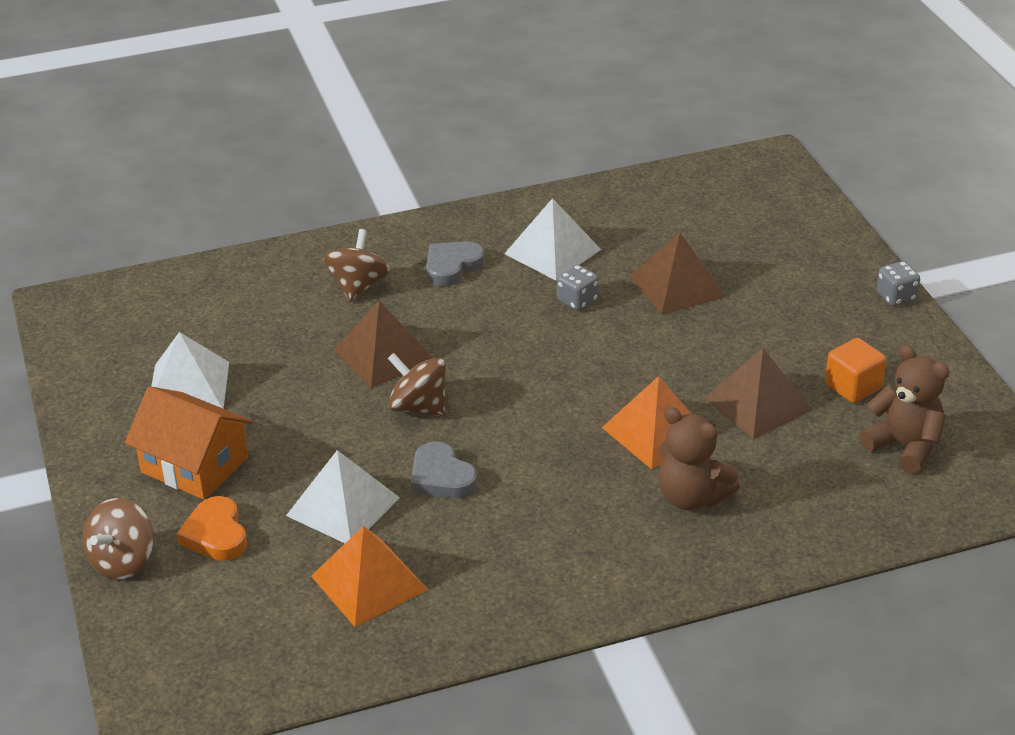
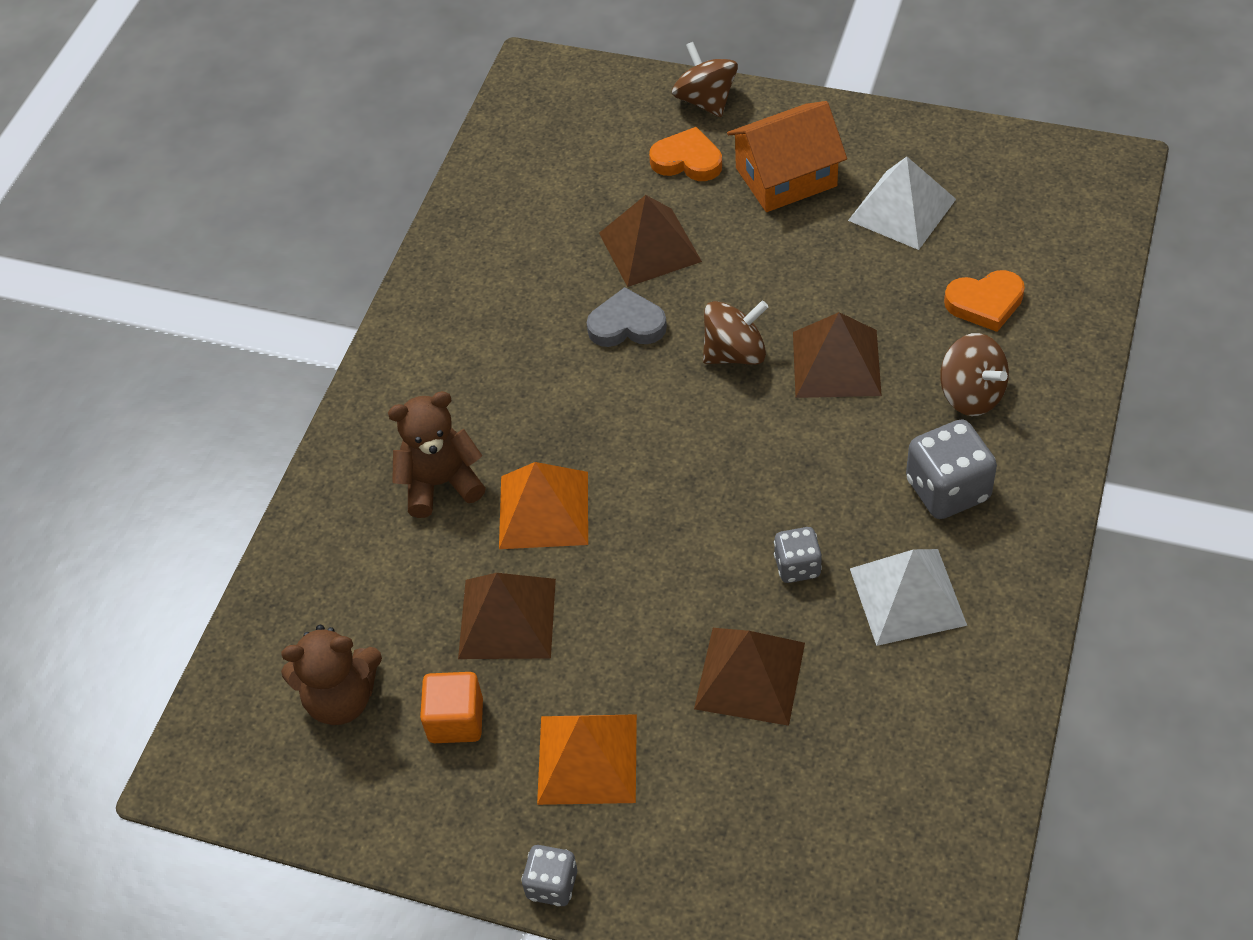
camera: 130 degrees right, 15 degrees up
white pyramid [286,450,400,543] -> brown pyramid [599,195,702,287]
orange pyramid [311,526,428,627] -> orange pyramid moved to [537,714,637,805]
grey heart [426,241,485,287] -> grey dice [906,419,997,519]
none -> orange heart [944,270,1025,332]

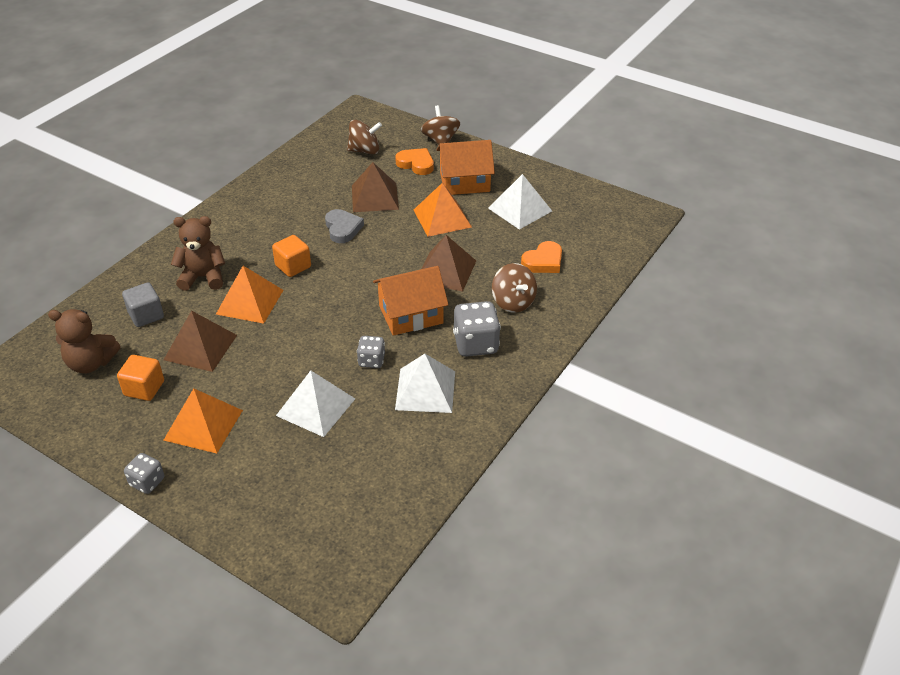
camera: 10 degrees right, 10 degrees down
grey heart [587,287,667,347] -> grey heart turned 60 degrees clockwise [325,209,364,243]
brown pyramid [694,628,805,726] -> white pyramid [276,371,355,437]
brown spinning top [703,300,768,365] -> brown spinning top moved to [347,120,382,154]
orange heart [944,270,1025,332] -> orange heart turned 45 degrees counterclockwise [521,241,562,273]
none -> grey cube [122,282,164,327]
none -> orange cube [272,235,311,277]
none -> orange house [373,266,449,336]
none -> orange pyramid [414,183,472,237]

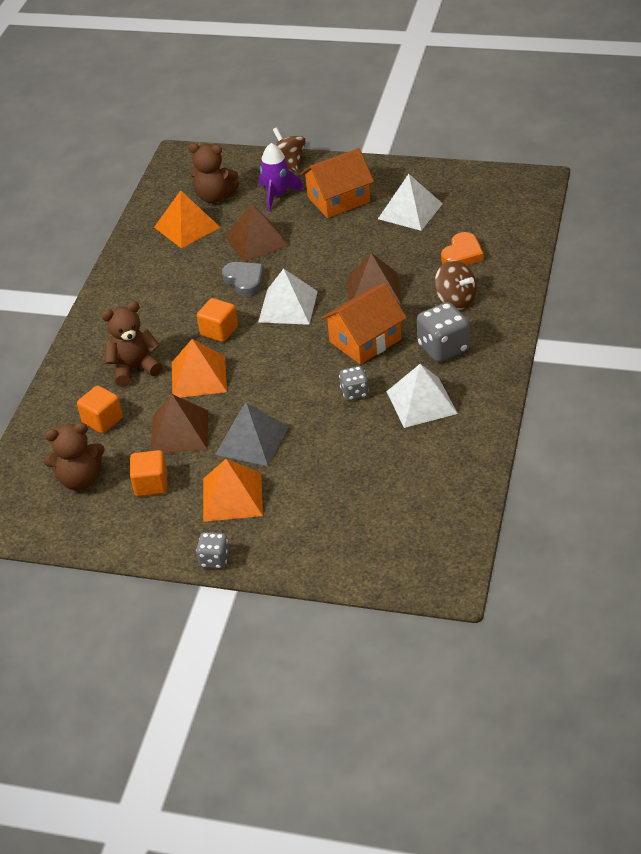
camera: 15 degrees left, 0 degrees up
grey cube [122,282,164,327] -> orange cube [77,385,123,434]
white pyramid [276,371,355,437] -> white pyramid moved to [258,269,318,325]
brown spinning top [347,120,382,154] -> brown teddy bear [188,143,239,203]
orange heart [395,148,434,175] -> purple rocket [259,143,304,212]
orange pyramid [414,183,472,237] -> orange pyramid moved to [154,190,221,248]
none -> grey pyramid [215,403,289,466]

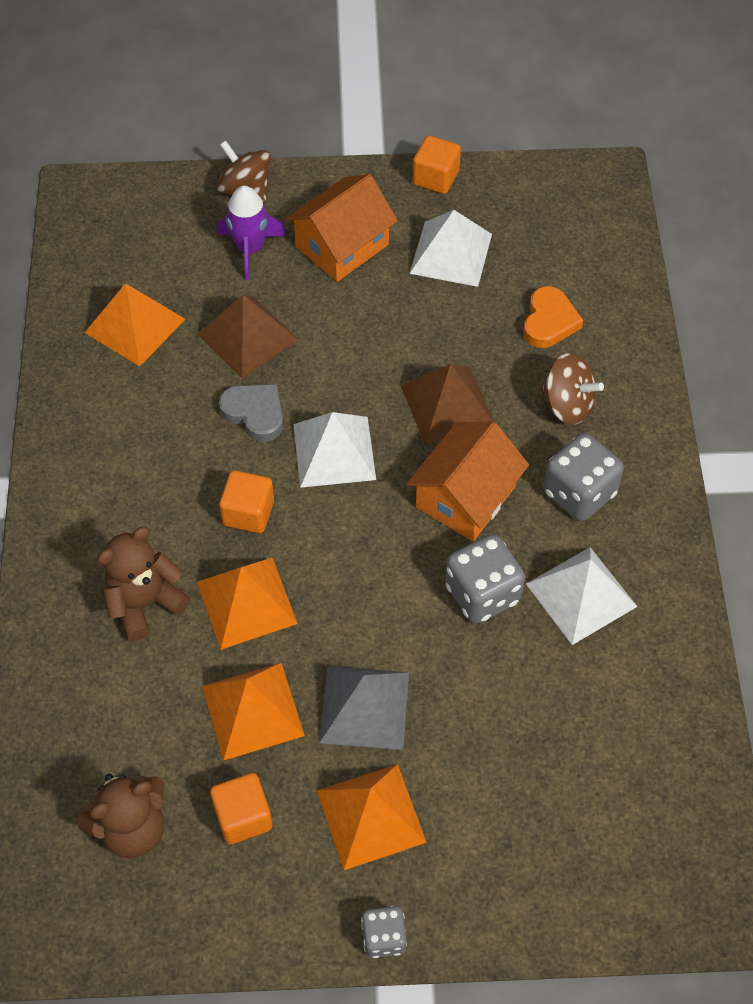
camera: 20 degrees left, 15 degrees up
orange cube [77,385,123,434] -> orange cube moved to [413,135,461,194]
brown pyramid [151,394,208,454] -> orange pyramid [202,663,305,761]
brown teddy bear [188,143,239,203] -> none
grey dice [339,366,369,401] -> grey dice [445,534,525,624], size x1.70

